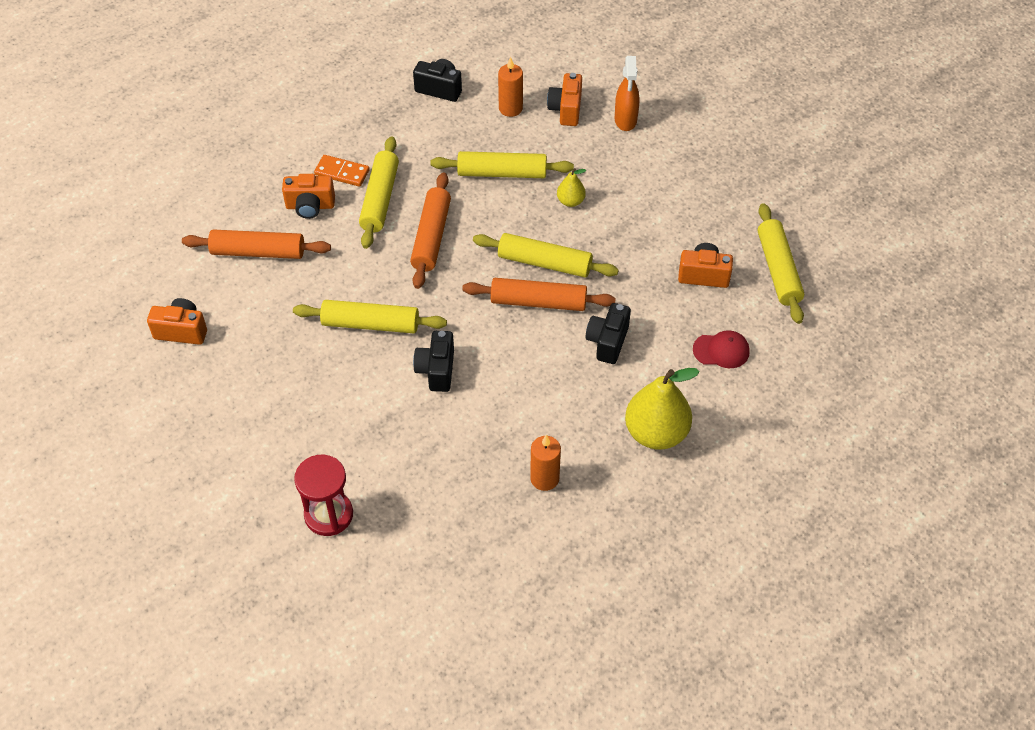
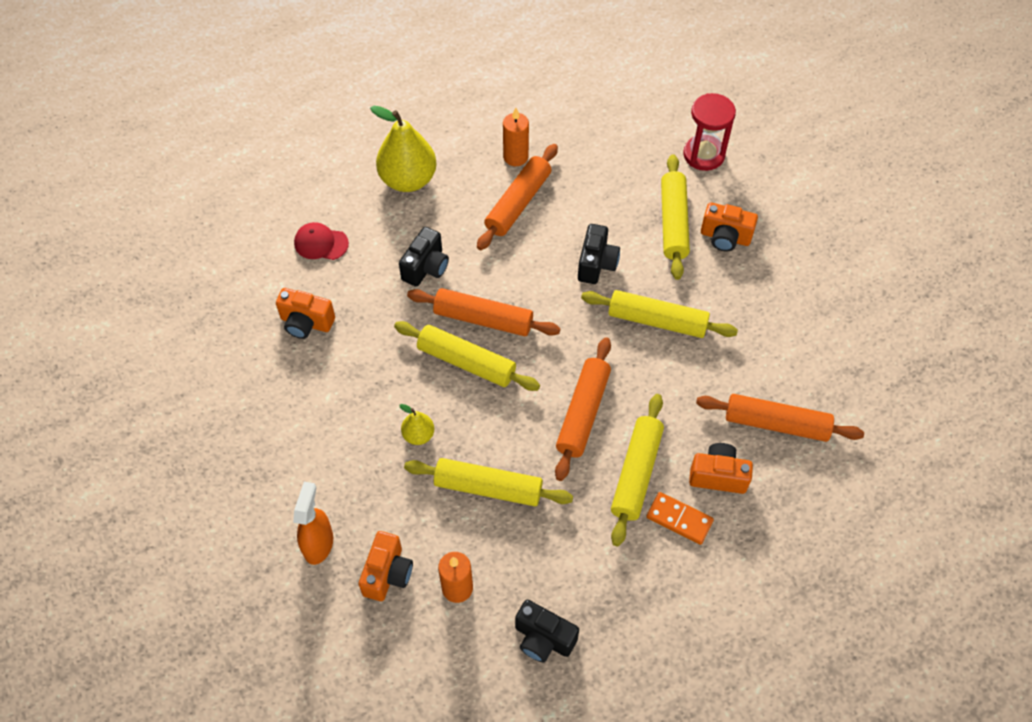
camera: 170 degrees left, 5 degrees up
orange camera [147,298,207,345] -> orange camera moved to [701,202,758,252]
yellow rolling pin [758,203,804,324] -> yellow rolling pin moved to [661,154,690,280]
none -> orange rolling pin [477,144,558,250]

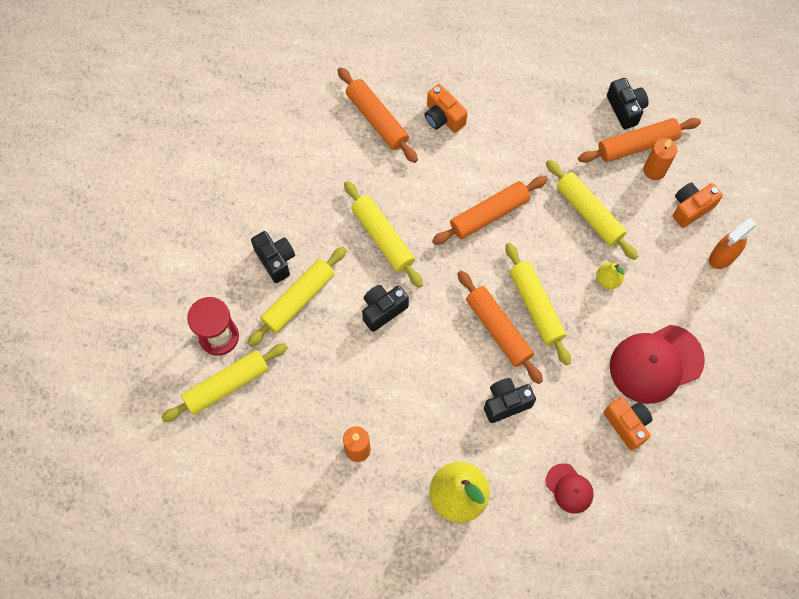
camera: 140 degrees left, 10 degrees up
orange rolling pin [477,144,558,250] -> orange rolling pin moved to [578,118,701,163]
yellow rolling pin [611,394,664,547] -> yellow rolling pin moved to [161,343,288,422]
orange domino [646,492,714,545] -> none
orange camera [701,202,758,252] -> black camera [251,231,295,283]
none -> red cap [610,325,705,404]

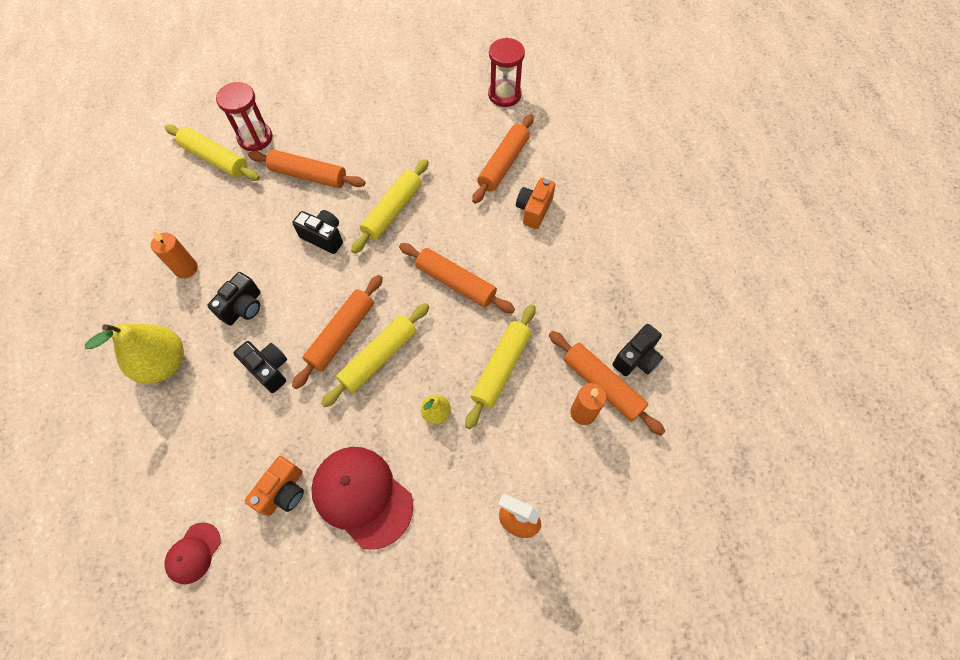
camera: 65 degrees right, 5 degrees down
yellow rolling pin [247,247,347,347] -> orange rolling pin [248,150,365,188]
black camera [251,231,295,283] -> black camera moved to [207,272,261,326]
red cap [545,463,594,513] -> red cap moved to [165,522,221,584]
orange camera [673,183,723,228] -> none
none -> red hourglass [488,38,525,107]

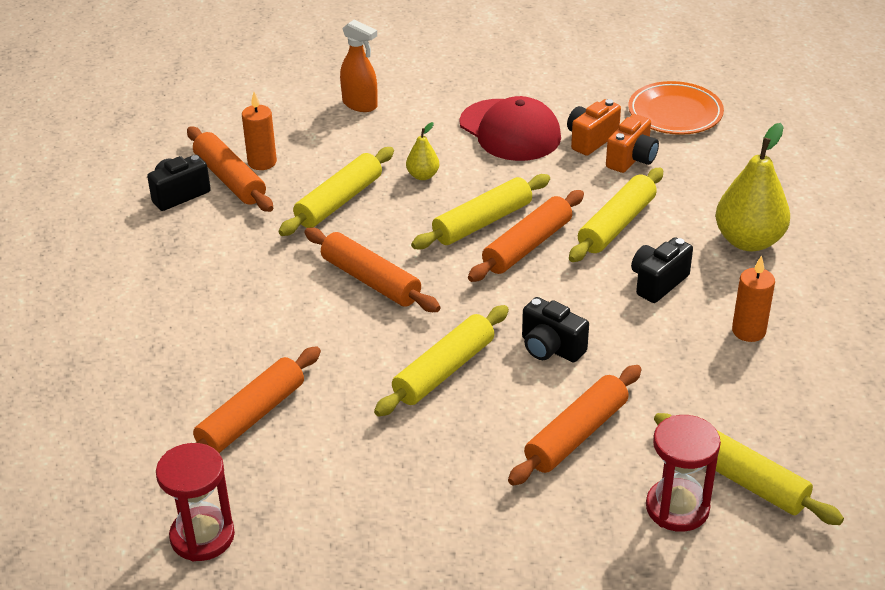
camera: 170 degrees left, 25 degrees down
red cap [165,522,221,584] -> orange plate [628,81,724,135]
black camera [234,341,287,393] -> yellow rolling pin [569,168,663,262]
orange rolling pin [248,150,365,188] -> orange rolling pin turned 75 degrees counterclockwise [508,365,641,486]
orange camera [516,178,555,229] -> orange camera moved to [606,114,659,173]

